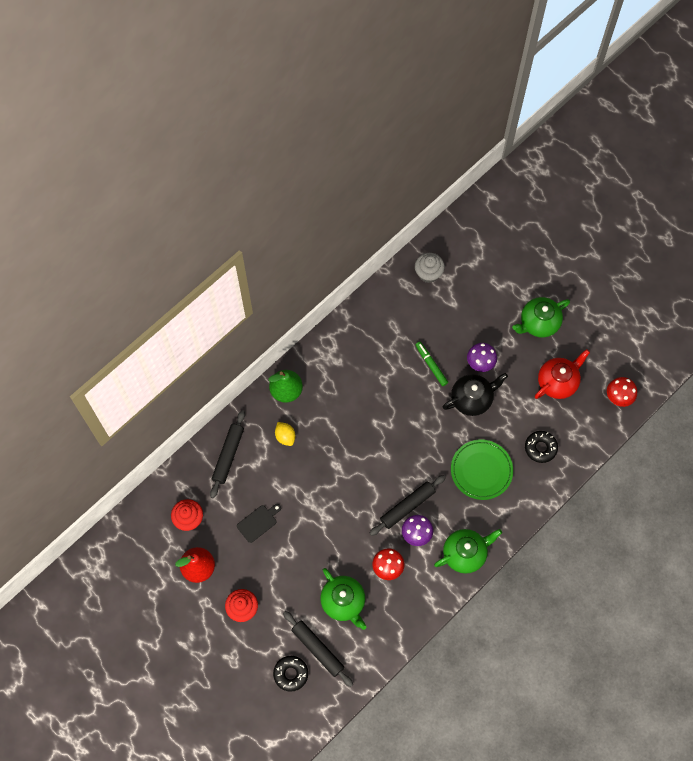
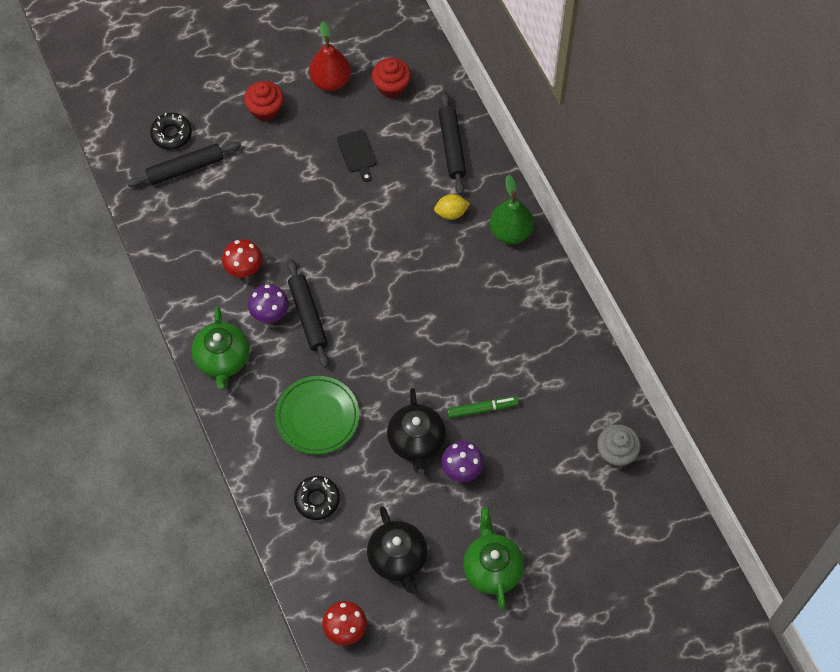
camera: 110 degrees right, 5 degrees down
black rolling pin [210,410,245,498] -> black rolling pin turned 45 degrees clockwise [439,91,466,195]
green teapot [320,568,366,630] -> none
red teapot [535,349,590,399] -> black teapot [367,506,428,595]

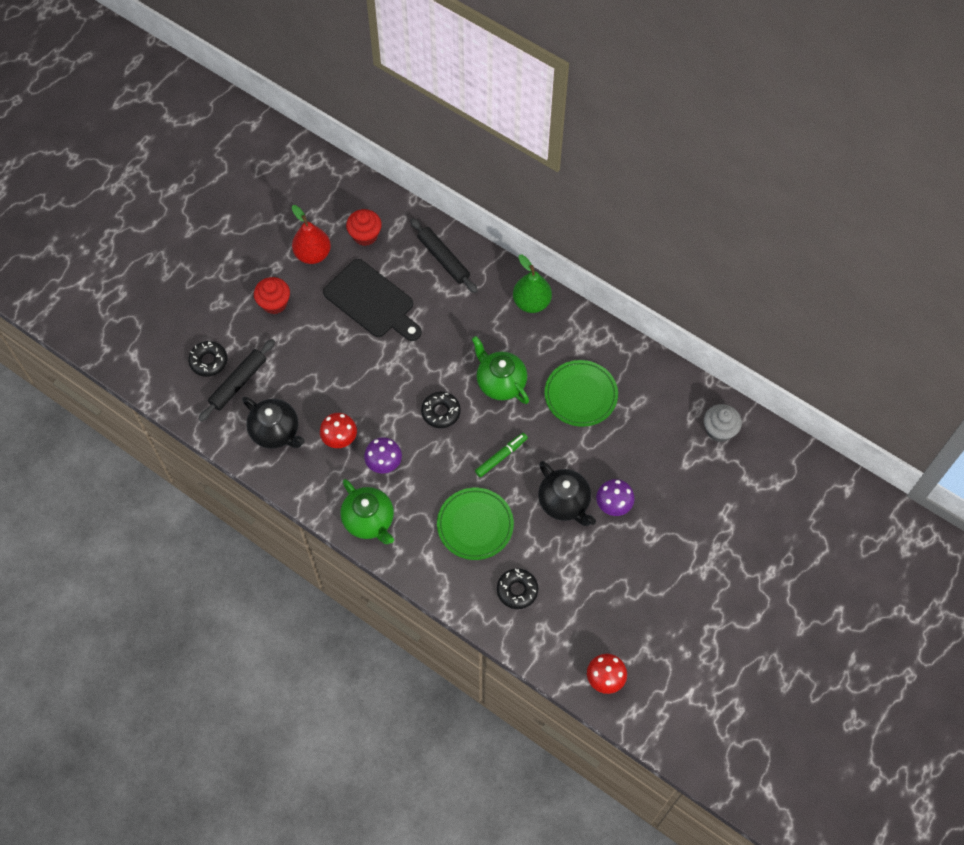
camera: 30 degrees left, 0 degrees up
black rolling pin [287,259,329,368] -> none
black cutting board [337,130,376,182] -> black cutting board [323,259,422,341], size x2.04
black teapot [367,506,428,595] -> black teapot moved to [242,397,305,449]
yellow lemon [434,194,470,220] -> none
green marker [447,396,519,418] -> green marker moved to [475,433,528,477]
green teapot [463,507,524,610] -> green teapot moved to [472,336,529,404]
none -> black donut [421,392,461,428]
none -> green plate [545,360,618,427]

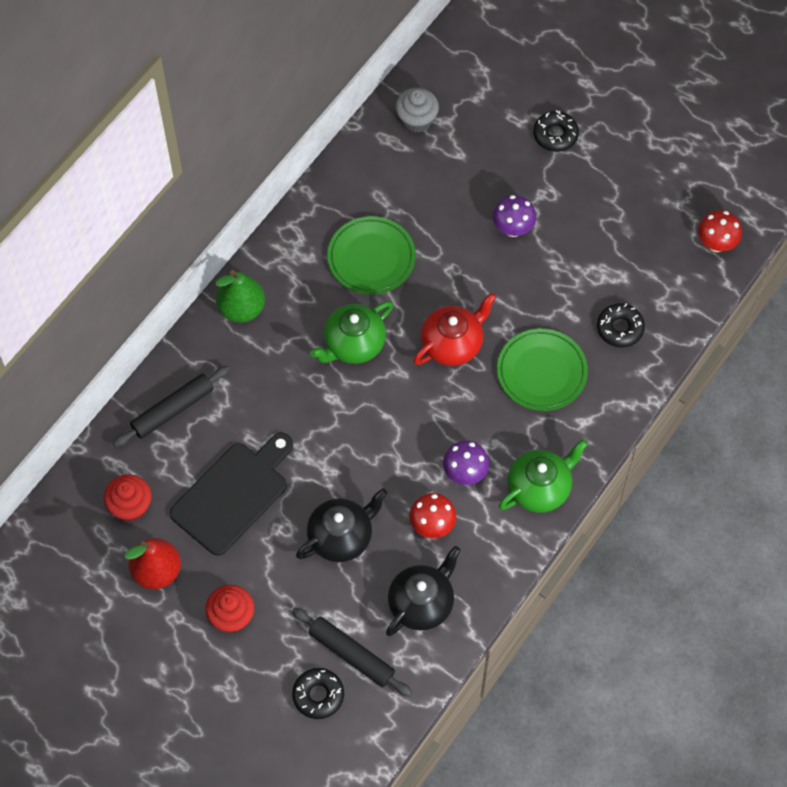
camera: 90 degrees left, 0 degrees up
black donut [421,392,461,428] -> black donut moved to [533,110,579,152]
green marker [475,433,528,477] -> red teapot [413,293,496,366]
black teapot [538,461,596,526] -> black teapot moved to [296,488,388,562]

